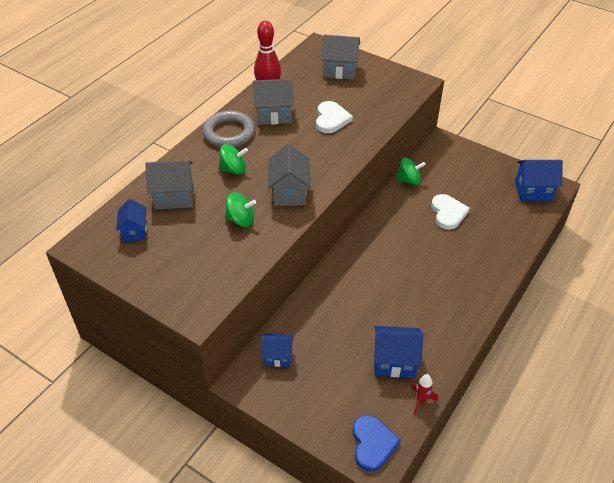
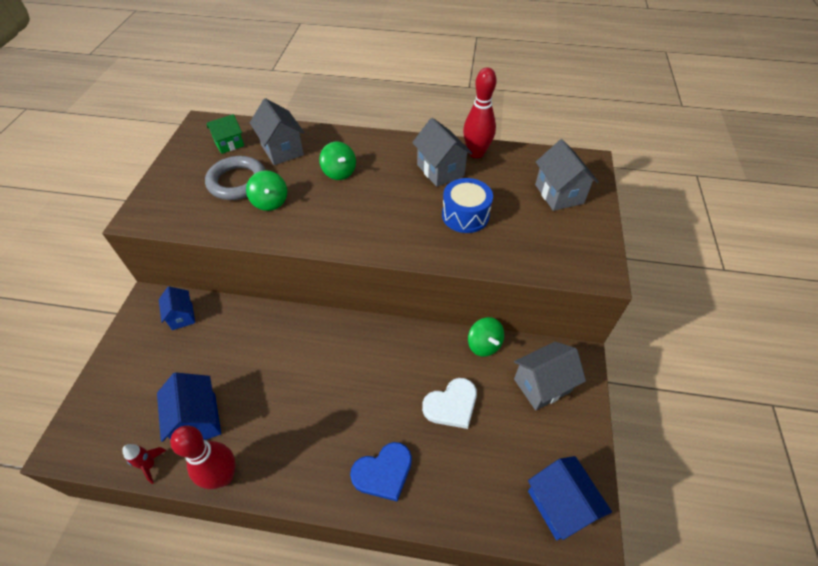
camera: 65 degrees right, 5 degrees up
blue house [116,199,147,242] -> green house [207,114,244,154]
grey ring [202,111,255,147] -> grey ring moved to [205,156,265,200]
grey house [268,144,311,206] -> grey house moved to [514,342,586,410]
white heart [316,101,353,133] -> blue drum [442,178,493,233]
blue heart [353,415,401,472] -> blue heart moved to [350,442,412,501]
none -> red bowling pin [170,426,235,489]

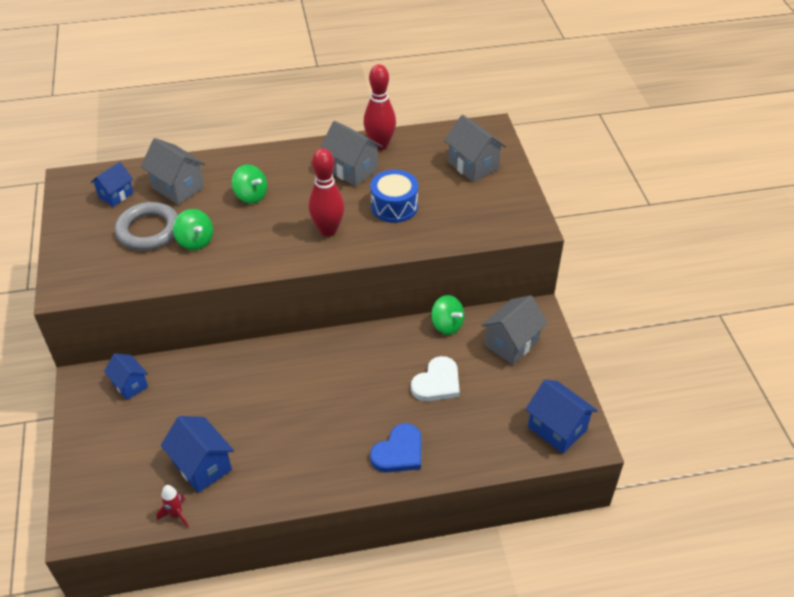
camera: 20 degrees left, 5 degrees down
red bowling pin [170,426,235,489] -> red bowling pin moved to [309,148,345,236]
green house [207,114,244,154] -> blue house [90,162,133,207]

